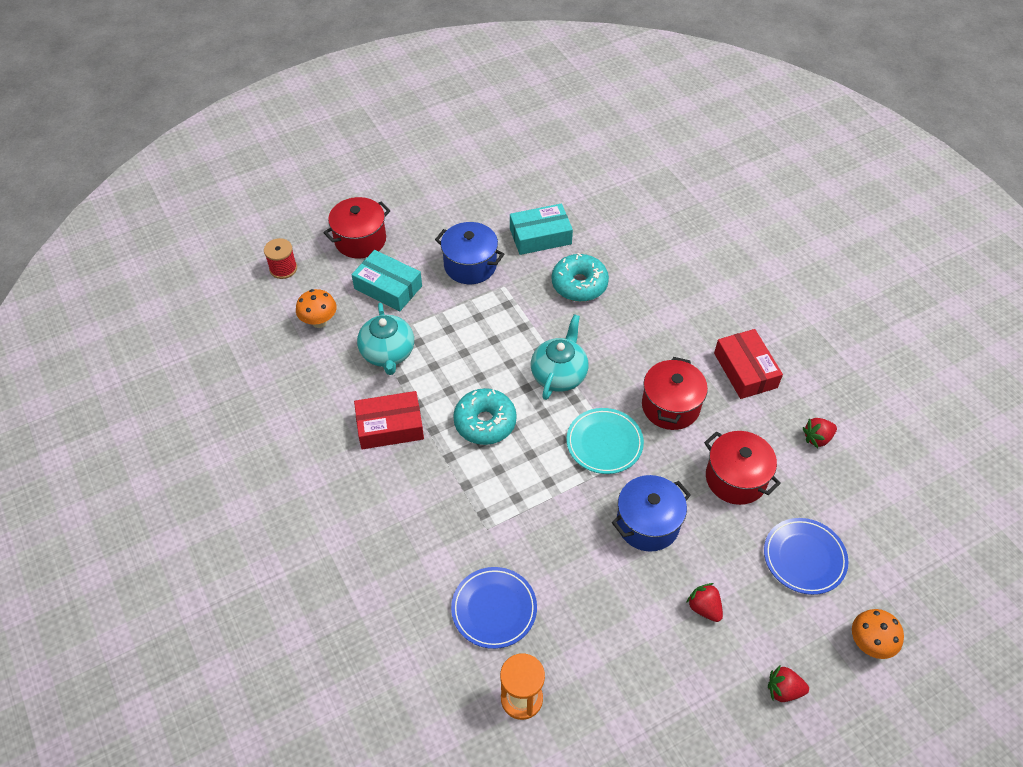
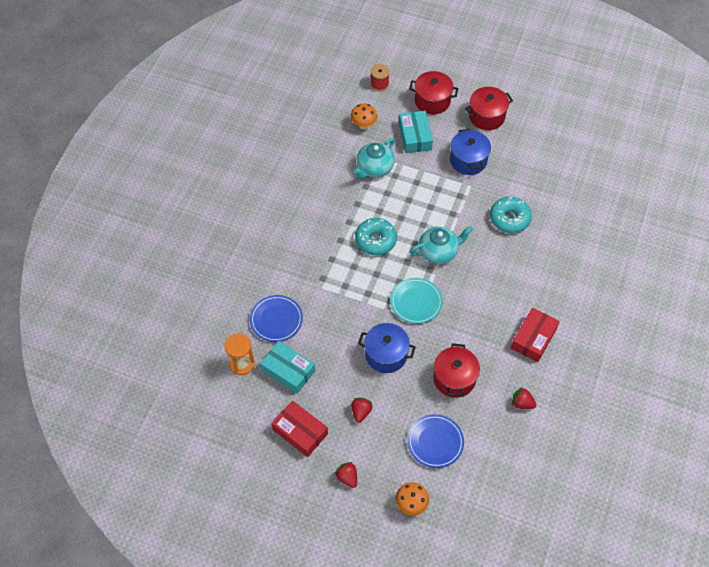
camera: 50 degrees right, 5 degrees up
red box [354,391,424,449] -> red box moved to [272,400,328,457]
turquoise box [510,204,573,255] -> turquoise box moved to [260,341,315,394]
red pot [642,357,708,430] -> red pot moved to [465,87,513,130]

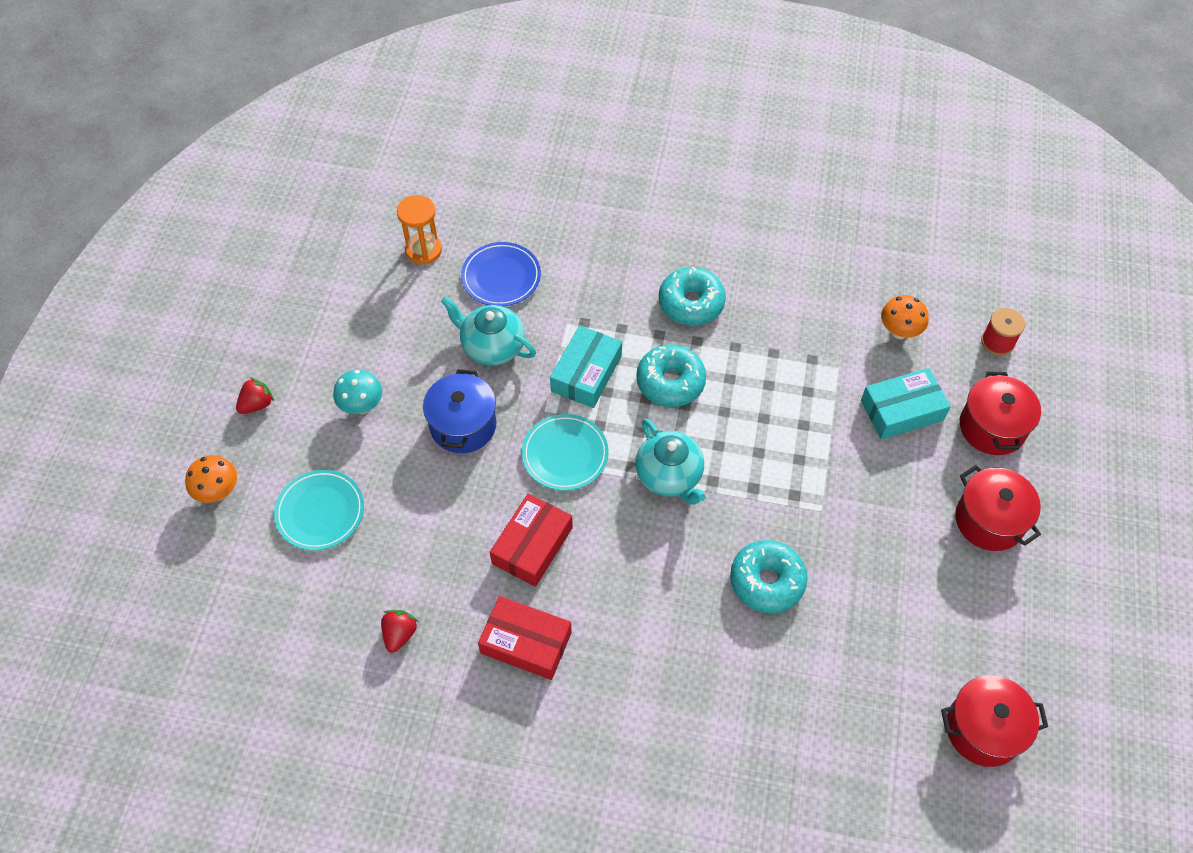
camera: 80 degrees right, 0 degrees up
turquoise box [260,341,315,394] -> turquoise box moved to [550,325,622,408]
red box [272,400,328,457] -> red box moved to [490,493,573,587]
red strawberry [351,398,372,423] -> turquoise mushroom [333,370,382,414]
turquoise teapot [354,138,395,179] -> turquoise teapot moved to [441,296,536,365]
blue plate [407,414,464,468] -> turquoise plate [274,470,364,551]
red pot [433,343,480,398] -> red pot moved to [941,675,1048,767]
blue pot [450,128,491,175] -> none
none -> turquoise donut [659,266,726,325]

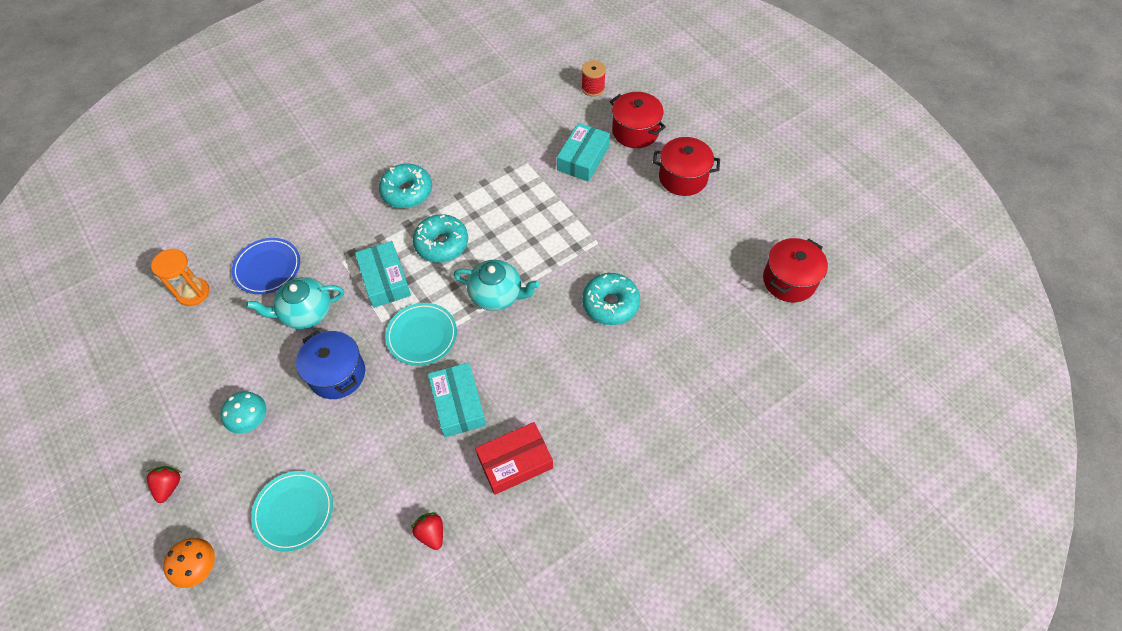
camera: 45 degrees left, 0 degrees up
red box [490,493,573,587] -> turquoise box [428,362,486,437]
orange mushroom [881,295,929,339] -> none

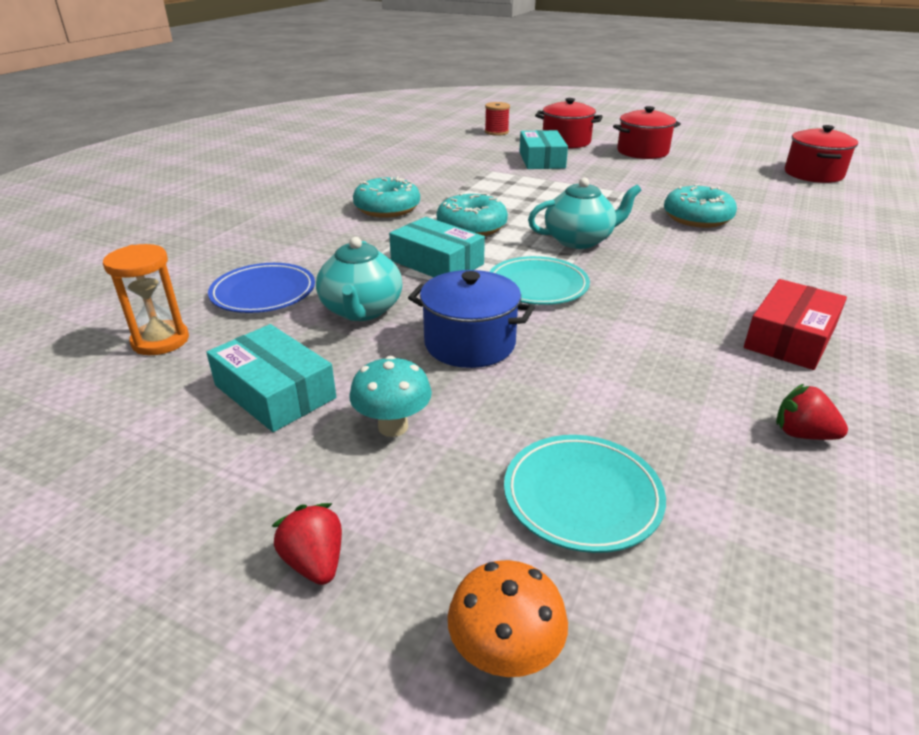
camera: 30 degrees left, 25 degrees down
turquoise teapot [246,277,344,329] -> turquoise teapot turned 45 degrees counterclockwise [316,237,402,321]
turquoise box [428,362,486,437] -> turquoise box moved to [206,324,336,432]

